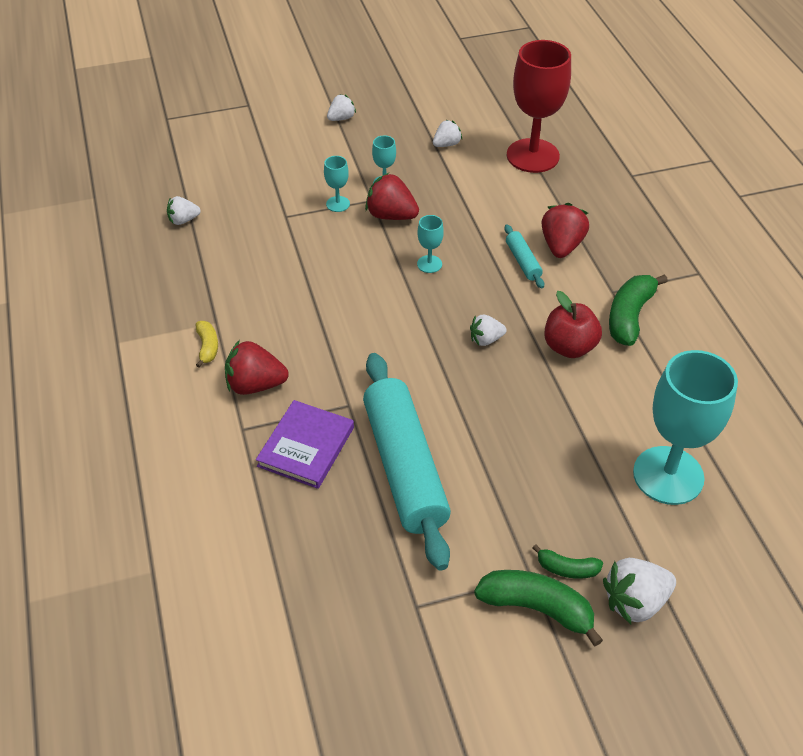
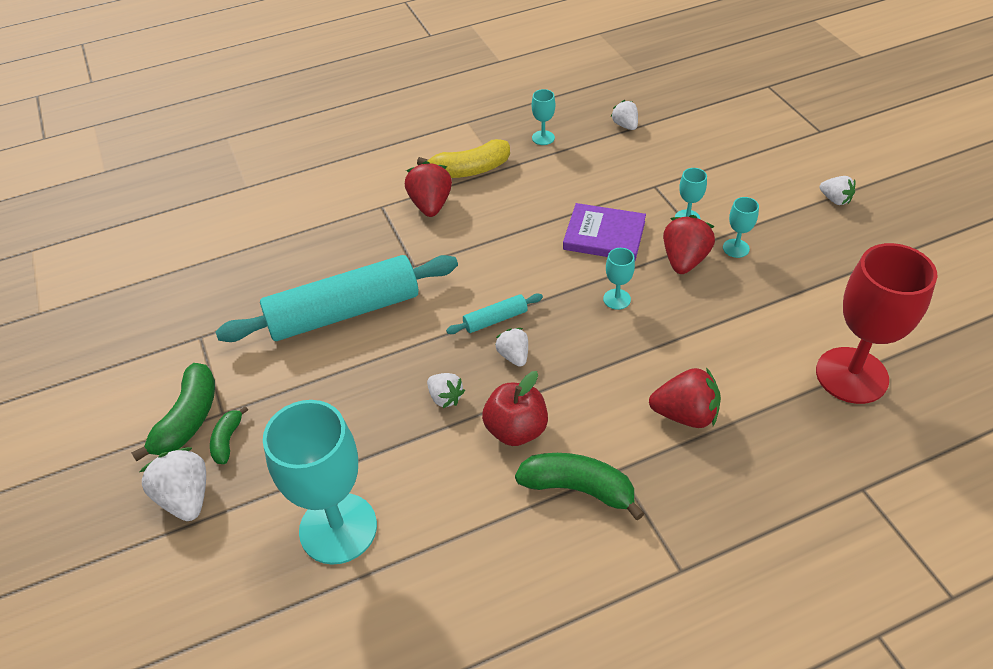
camera: 85 degrees right, 0 degrees up
yellow banana [196,321,218,368] -> yellow banana [417,139,510,178], size x1.80
purple book [256,400,354,489] -> purple book moved to [563,203,646,261]
white strawberry [433,120,462,147] -> white strawberry moved to [427,373,465,408]
turquoise rolling pin [504,224,544,289] -> turquoise rolling pin moved to [446,294,543,334]
none -> turquoise goblet [532,89,555,145]

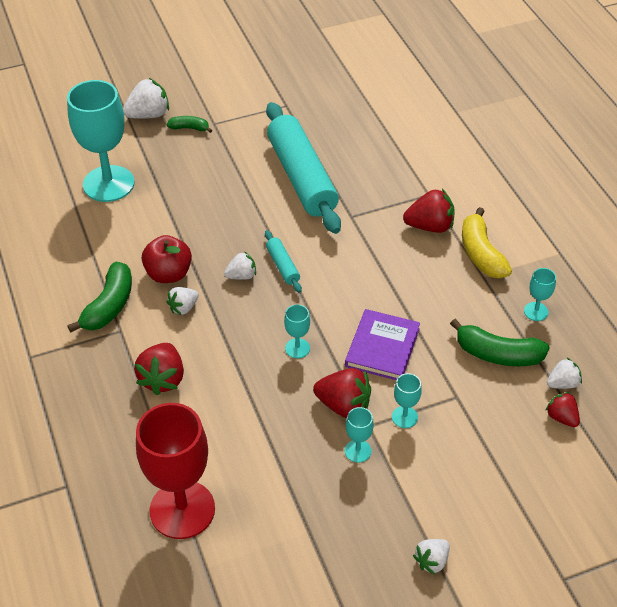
camera: 90 degrees right, 0 degrees up
green banana [131,363,215,462] -> green banana moved to [450,319,550,366]
white strawberry [427,373,465,408] -> white strawberry moved to [167,287,199,315]
none -> red strawberry [545,392,580,427]

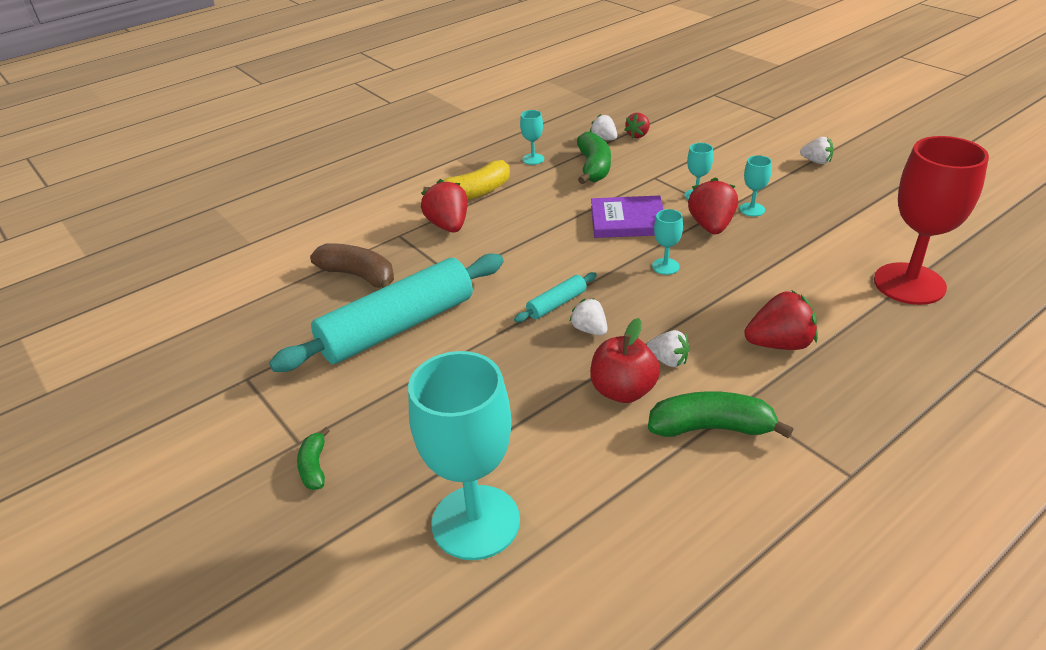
camera: 105 degrees left, 10 degrees down
white strawberry [123,78,169,119] -> none
none -> brown banana [310,243,394,288]

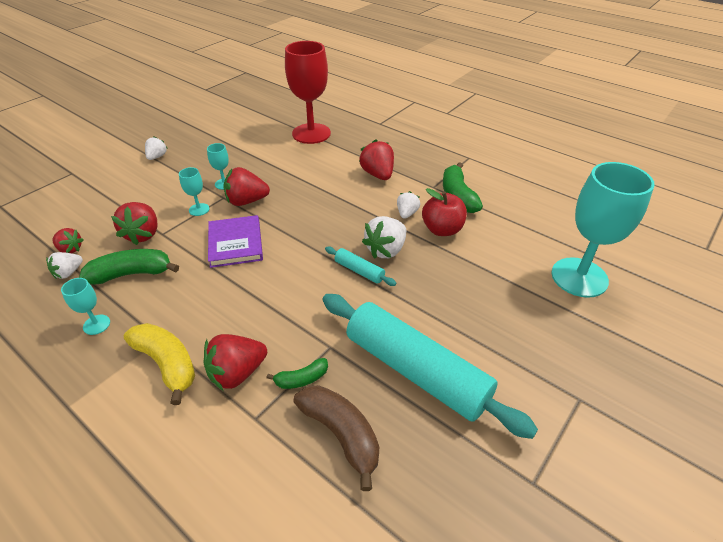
camera: 105 degrees left, 5 degrees up
green banana [297,427,330,490] -> green banana moved to [266,358,328,389]
brown banana [310,243,394,288] -> brown banana turned 120 degrees clockwise [294,385,379,491]
white strawberry [569,298,608,336] -> white strawberry [362,216,406,259], size x1.63
turquoise goblet [652,209,683,275] -> none
none -> red strawberry [111,202,158,245]

